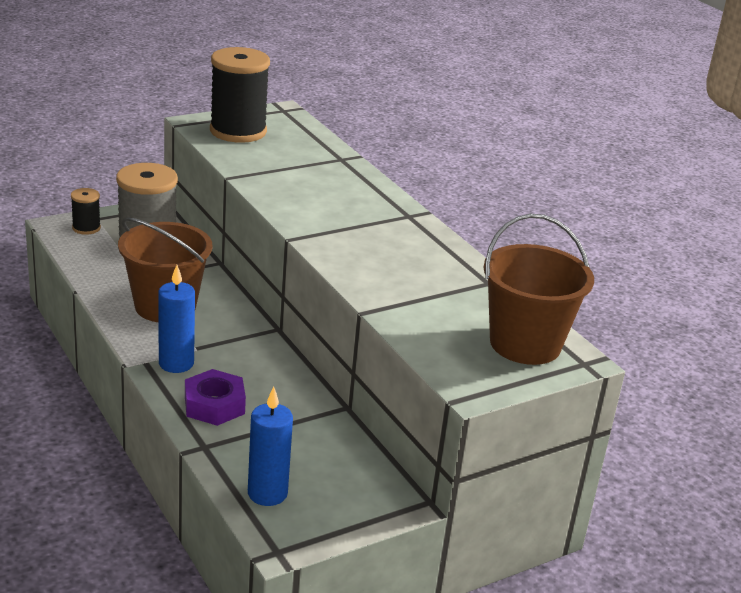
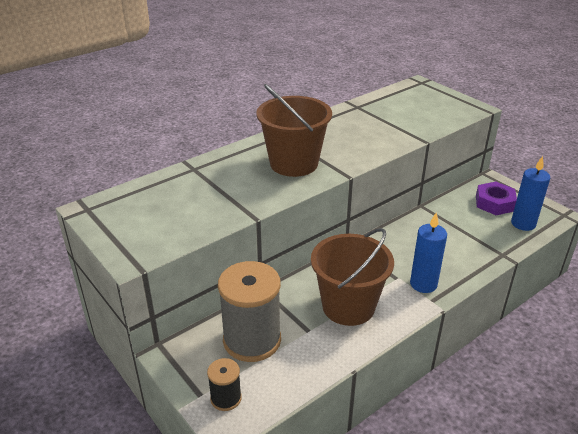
camera: 95 degrees left, 5 degrees up
purple nut [185,369,246,426] -> purple nut moved to [476,182,517,215]
black spool [210,47,270,143] -> none
brown bucket [483,214,594,365] -> brown bucket moved to [256,84,332,177]

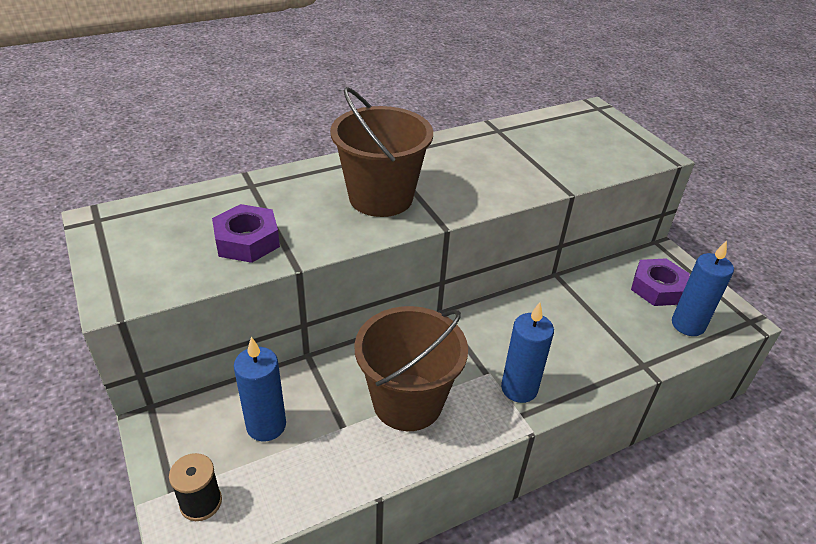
camera: 10 degrees right, 5 degrees up
grey spool [218,261,281,362] -> blue candle [234,337,286,441]
none -> purple nut [212,204,280,263]

